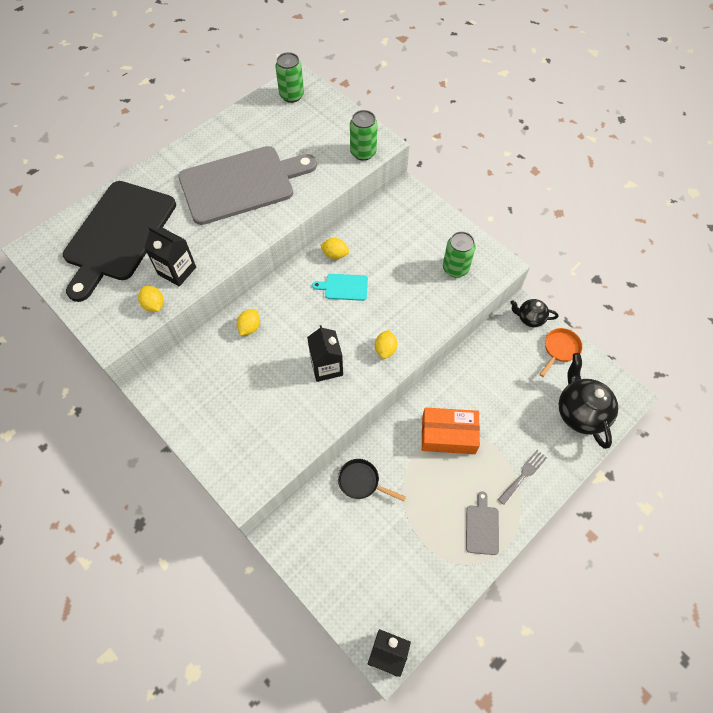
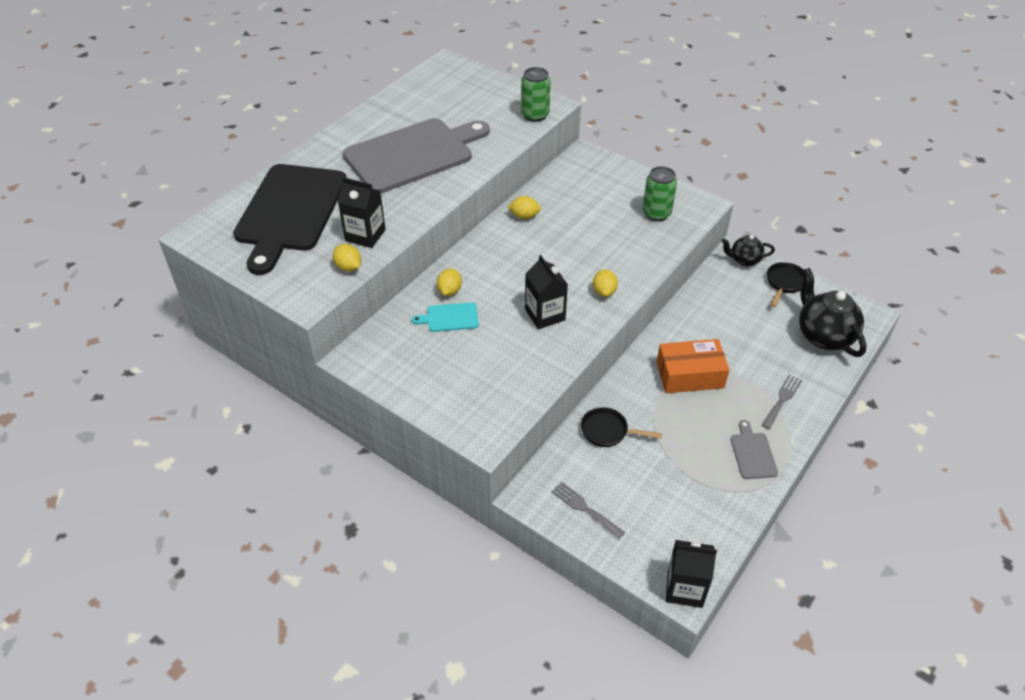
camera: 10 degrees left, 15 degrees down
green can [275,52,304,103] -> none
turquoise cutting board [312,274,368,301] -> turquoise cutting board moved to [411,302,479,332]
orange pan [539,328,583,377] -> black pan [767,262,803,307]
none -> grey fork [552,482,625,539]

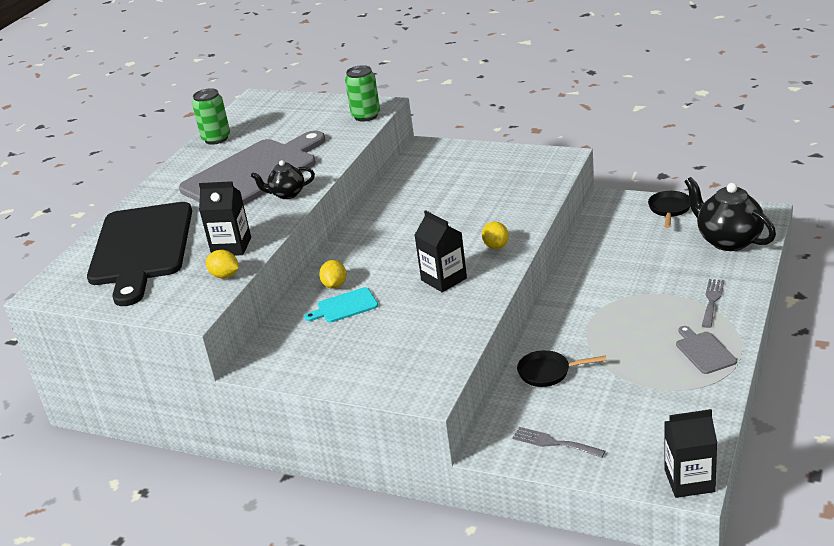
camera: 10 degrees left, 15 degrees down
yellow lemon [508,196,541,219] -> none
green can [643,166,677,221] -> green can moved to [192,88,230,145]
orange box [657,339,729,393] -> none
black teapot [722,235,775,266] -> black teapot moved to [251,160,315,199]

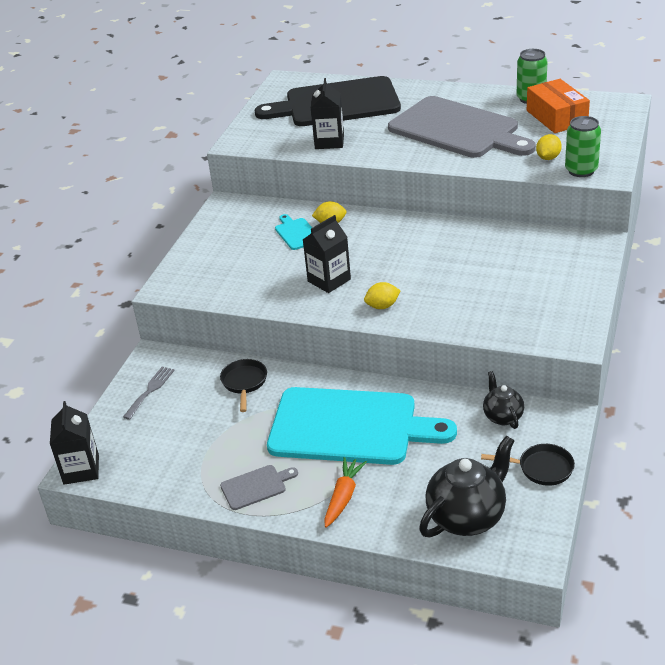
camera: 85 degrees right, 5 degrees up
yellow lemon [206,250,239,278] -> yellow lemon moved to [536,134,562,160]
black teapot [251,160,315,199] -> black teapot moved to [483,371,524,429]
grey fork [702,279,724,328] -> orange carrot [325,457,367,528]
none -> turquoise cutting board [267,387,457,465]
none -> orange box [527,79,590,133]

